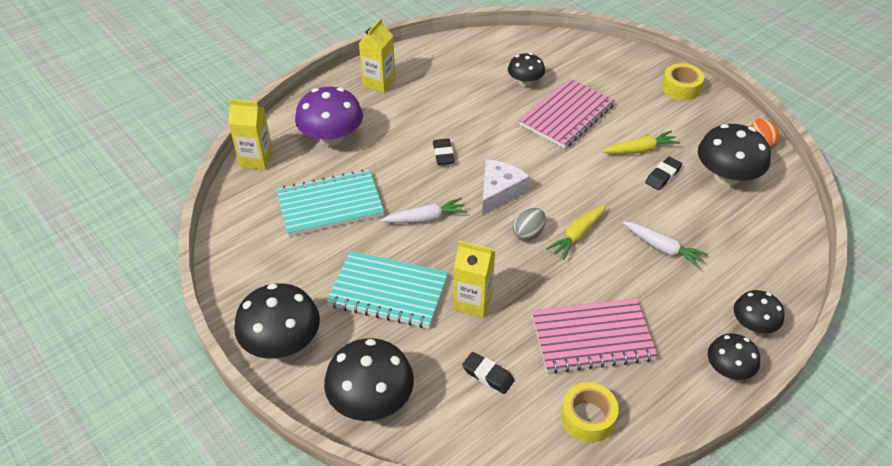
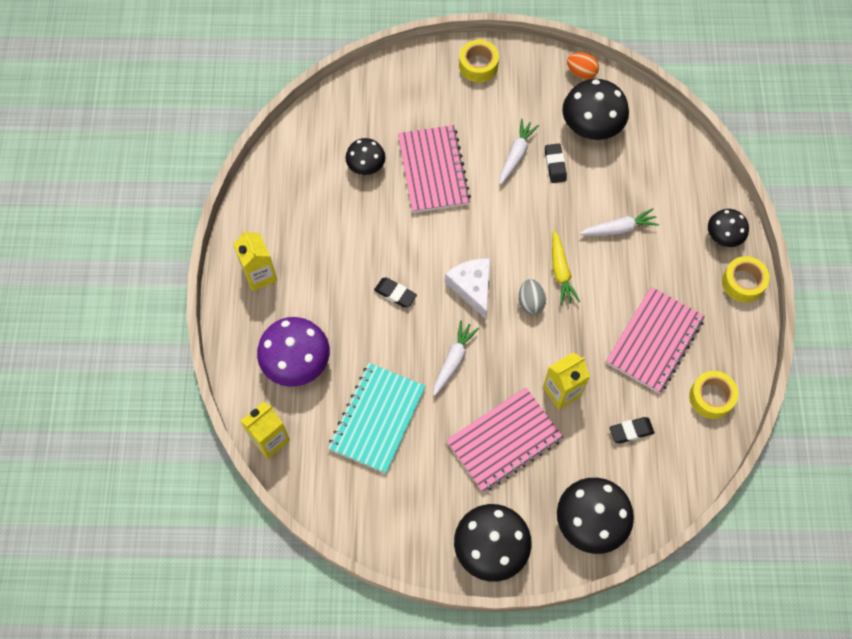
camera: 50 degrees left, 20 degrees up
turquoise notebook [326,251,448,328] -> pink notebook [446,388,563,492]
yellow carrot [602,131,680,154] -> white carrot [500,119,539,185]
black mushroom [708,333,760,380] -> yellow tape [722,256,770,302]

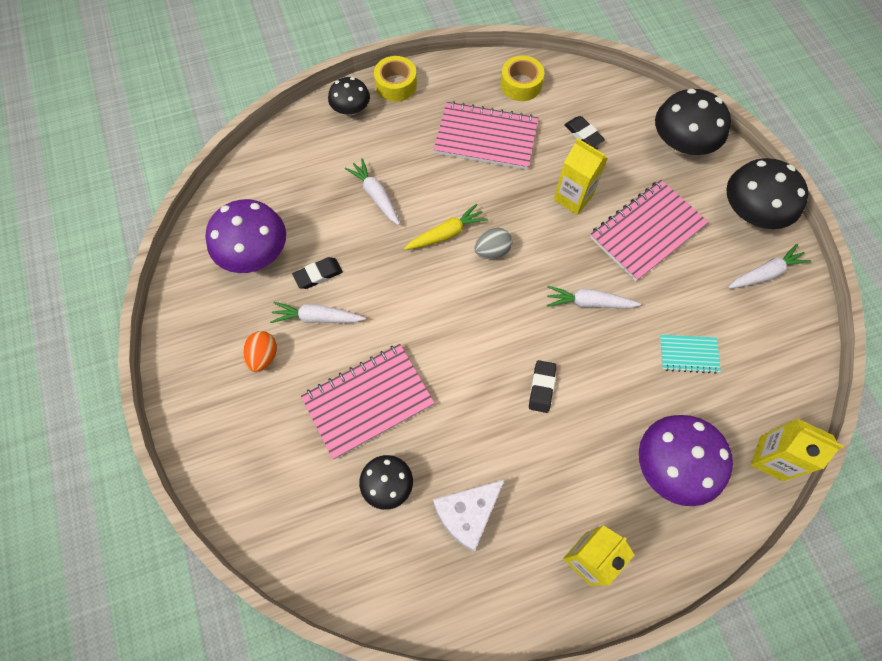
camera: 110 degrees left, 0 degrees up
turquoise notebook [328,363,426,474] -> turquoise notebook [660,335,721,374], size x0.52
white cheese [445,258,490,319] -> white cheese moved to [433,479,505,552]
pink notebook [446,388,563,492] -> pink notebook turned 75 degrees counterclockwise [590,180,708,281]
yellow tape [459,40,499,82] -> none
black mushroom [562,79,629,140] -> purple mushroom [205,199,286,273]
orange egg [567,52,599,79] -> orange egg moved to [243,331,277,372]
none -> white carrot [728,244,811,289]

